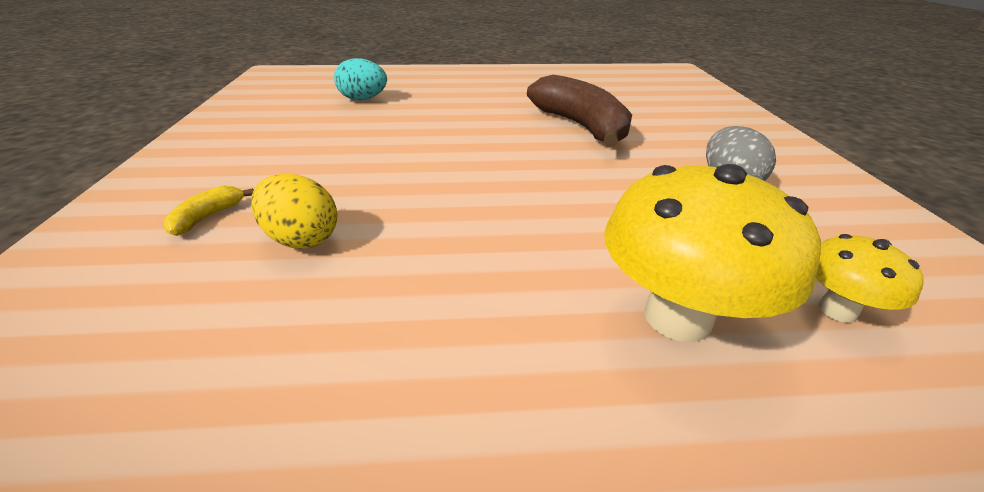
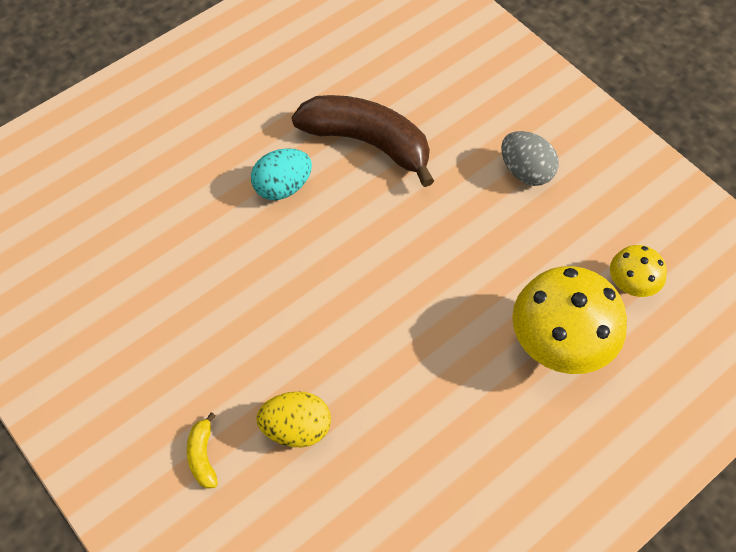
camera: 35 degrees left, 25 degrees up
turquoise egg [334,58,387,100] -> turquoise egg moved to [251,148,312,200]

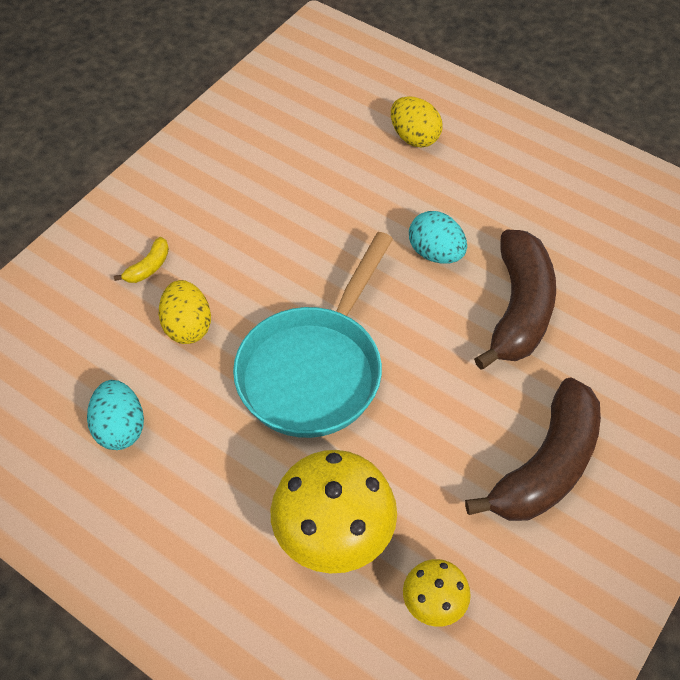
camera: 75 degrees right, 5 degrees down
yellow banana [187,412,218,488] -> yellow banana turned 150 degrees clockwise [114,237,169,283]
grey egg [501,131,559,186] -> brown banana [465,377,601,521]
none -> turquoise egg [87,380,144,450]
none -> turquoise pan [233,232,393,438]
none -> yellow egg [391,96,442,148]

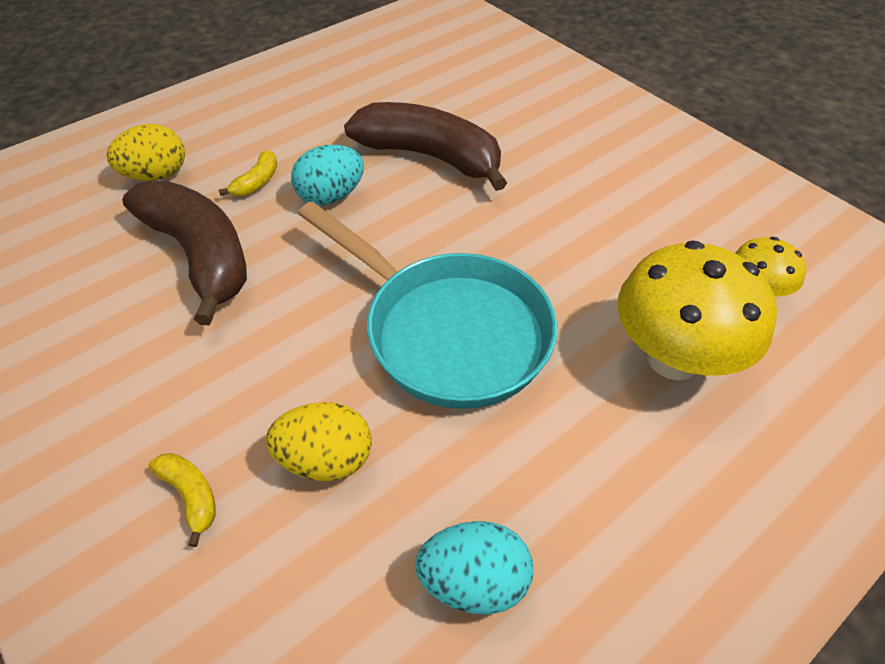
camera: 75 degrees left, 5 degrees down
brown banana [465,377,601,521] -> brown banana moved to [122,180,247,325]
none -> yellow banana [219,150,277,196]

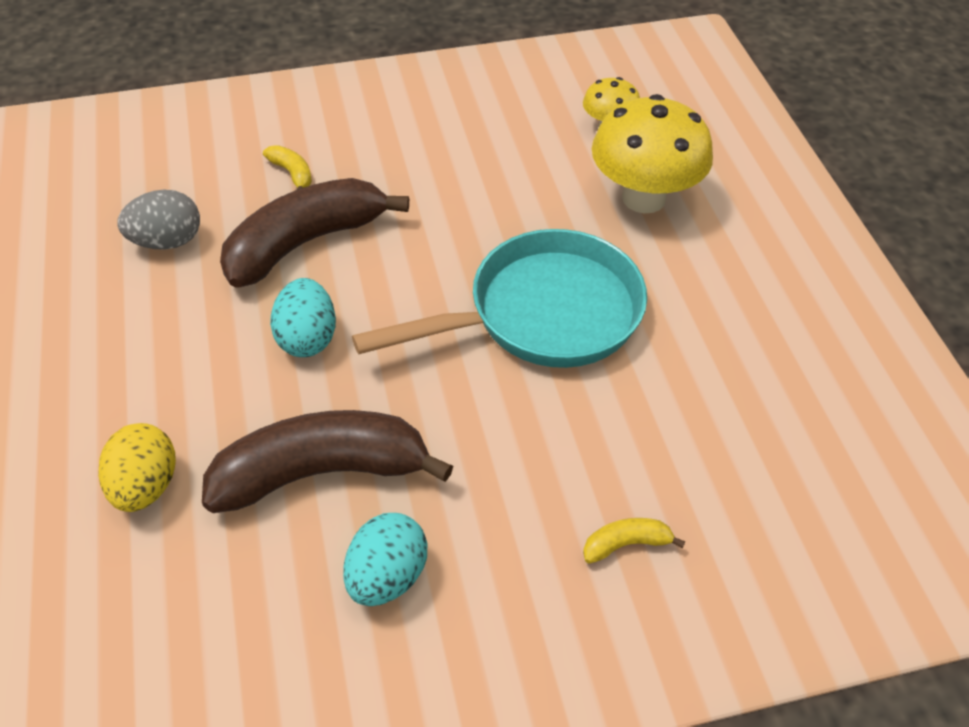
camera: 65 degrees left, 0 degrees up
yellow banana [219,150,277,196] -> yellow banana moved to [263,145,312,190]
yellow egg [266,402,372,481] -> none
turquoise egg [415,521,533,614] -> turquoise egg moved to [343,513,427,606]
none -> grey egg [117,189,200,250]

